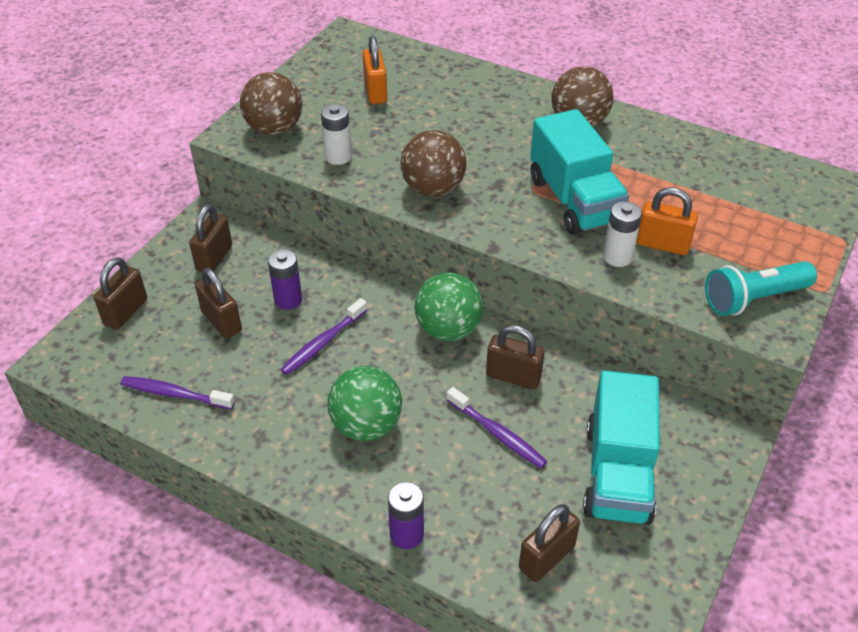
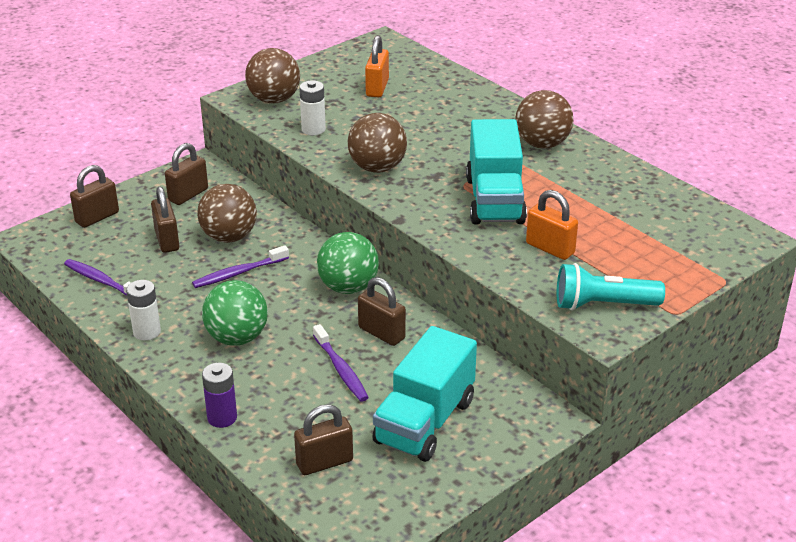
camera: 20 degrees right, 10 degrees down
purple battery [268,249,302,310] -> brown ball [197,184,257,243]
white battery [603,201,642,267] -> white battery moved to [126,280,161,341]

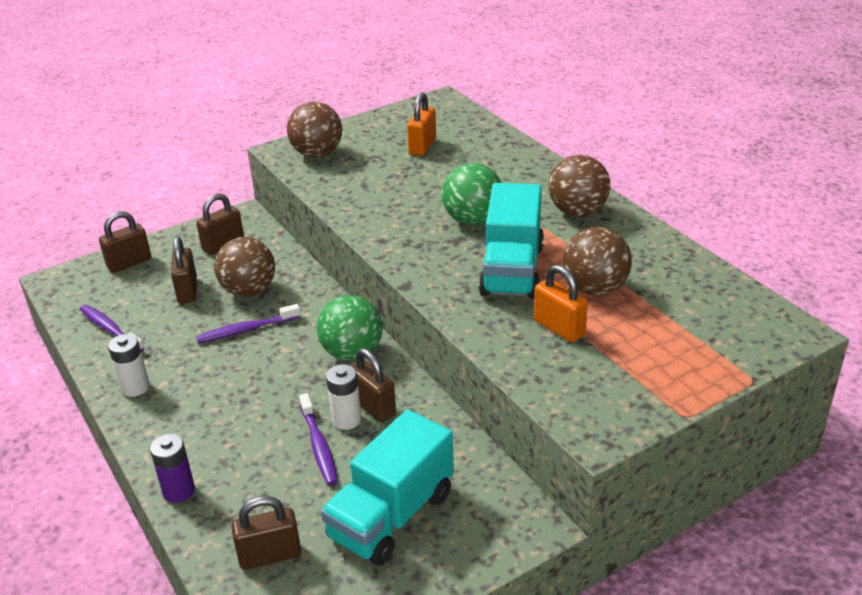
camera: 10 degrees right, 0 degrees up
green ball [202,280,268,346] -> green ball moved to [442,163,501,225]
white battery [299,80,326,135] -> white battery moved to [326,364,362,430]
brown ball [348,113,407,173] -> brown ball moved to [563,227,632,295]
turquoise flashlight [557,263,665,310] -> none

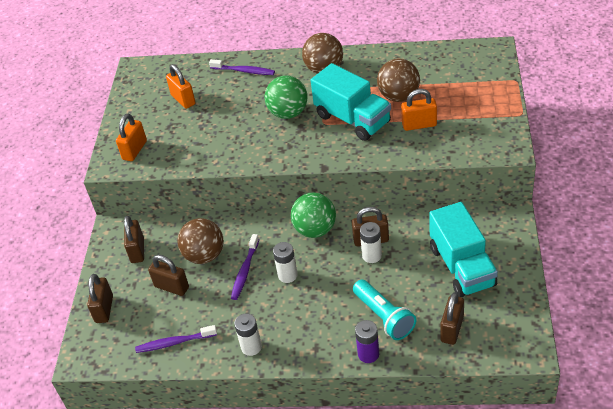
camera: 50 degrees left, 10 degrees up
brown ball [287,102,342,157] -> orange padlock [116,114,147,161]
purple toothbrush [299,393,338,485] -> purple toothbrush moved to [209,59,275,75]
none -> white battery [273,242,298,283]
none -> turquoise flashlight [353,279,416,340]

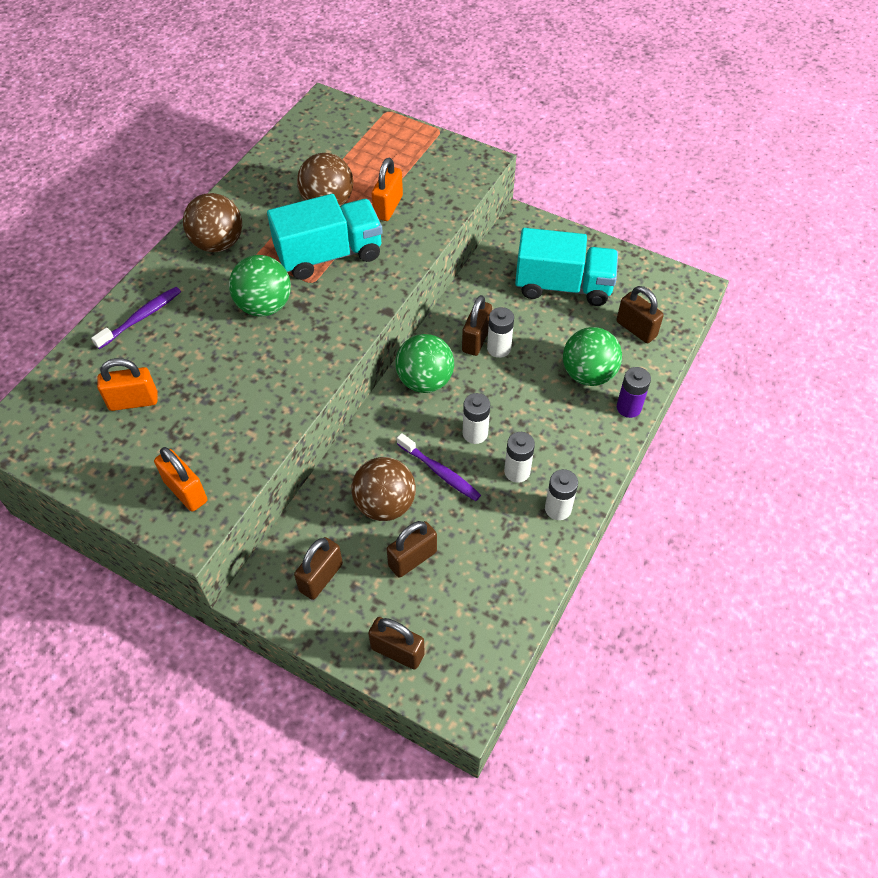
camera: 70 degrees left, 10 degrees up
brown padlock [124,216,144,263] -> brown padlock turned 75 degrees counterclockwise [294,537,343,600]
purple toothbrush [135,325,217,353] -> none
turquoise flashlight [353,279,416,340] -> green ball [563,327,622,386]
none -> white battery [504,432,535,483]

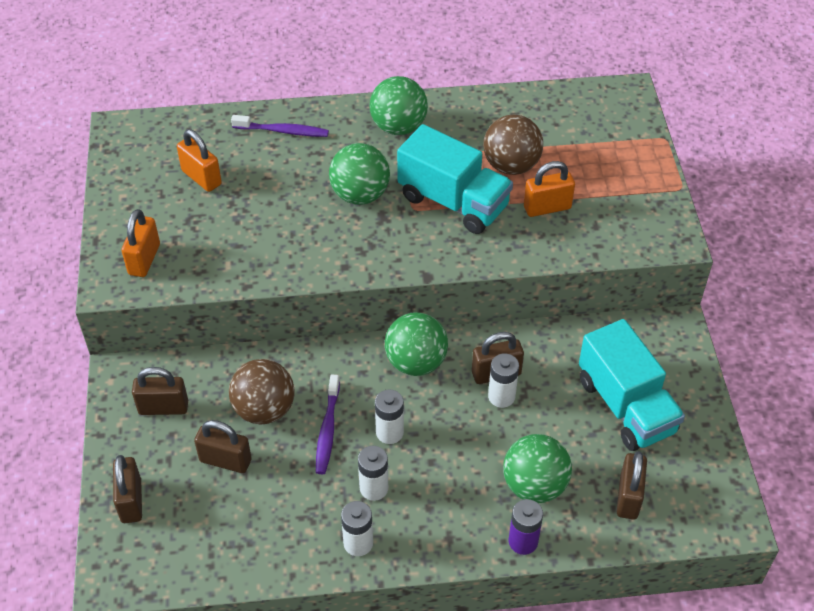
camera: 55 degrees right, 5 degrees down
brown ball [183,193,242,252] -> green ball [370,76,428,135]

